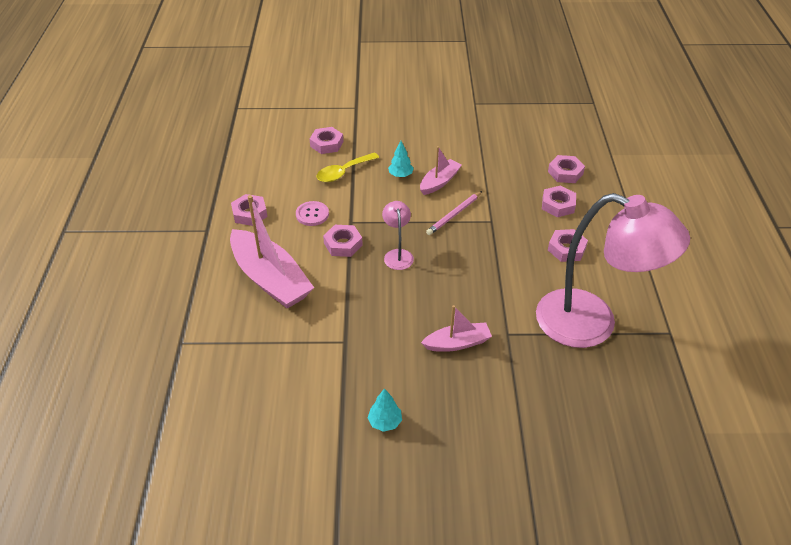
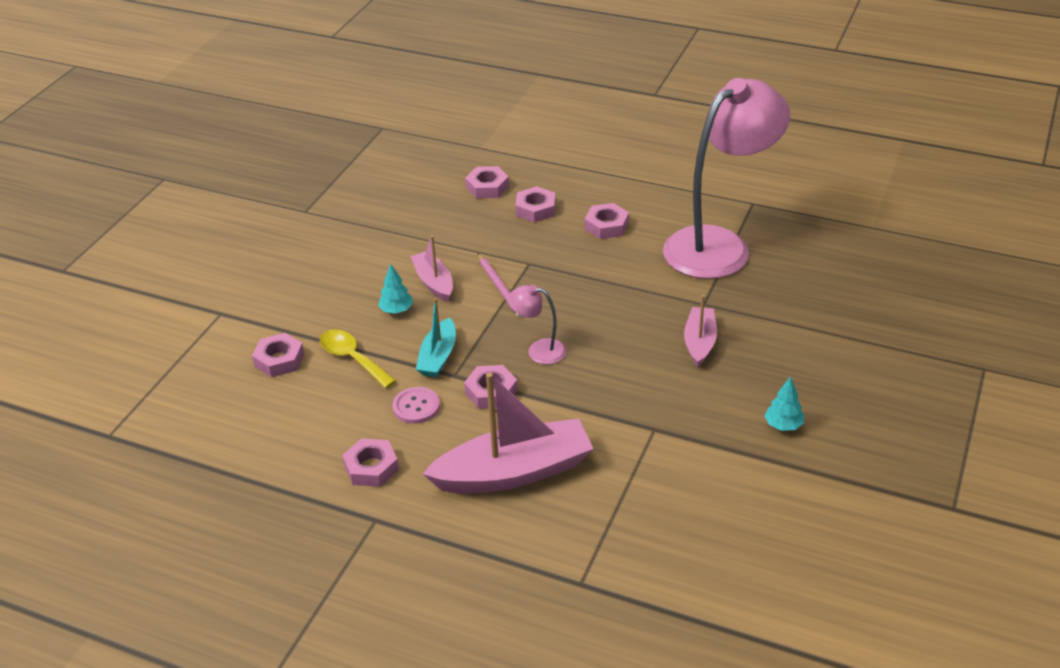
camera: 65 degrees left, 5 degrees down
yellow spoon [317,153,379,182] -> yellow spoon turned 150 degrees clockwise [320,329,396,388]
none -> turquoise boat [416,298,456,377]

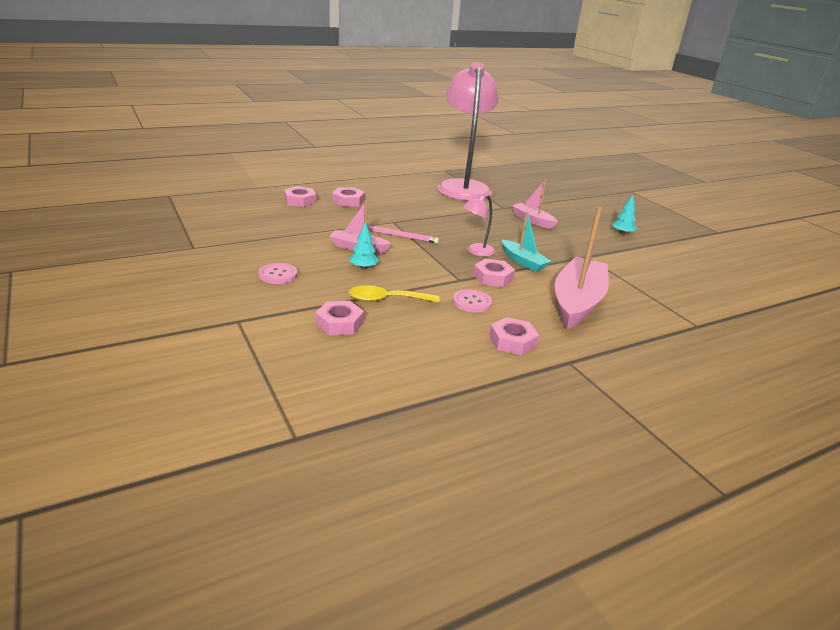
camera: 55 degrees left, 10 degrees down
turquoise boat [416,298,456,377] -> turquoise boat moved to [502,212,551,272]
pink nut [585,203,629,239] -> none
none -> pink button [258,263,297,284]

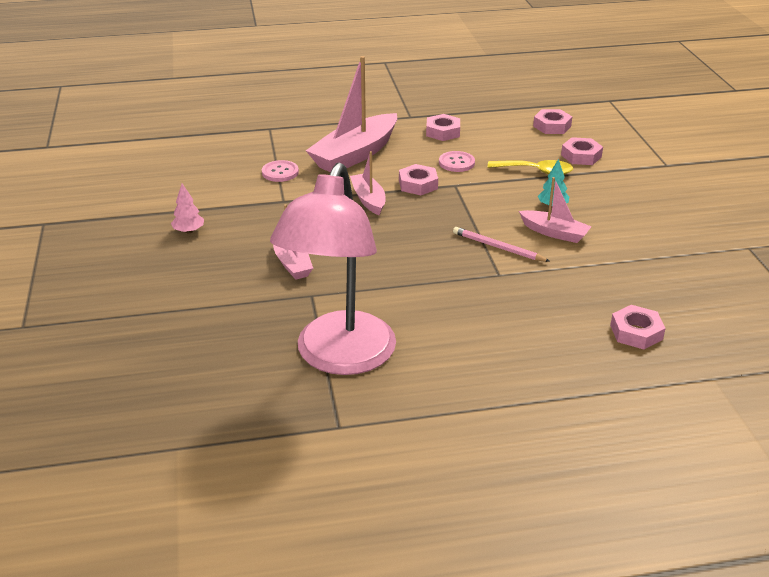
camera: 160 degrees left, 5 degrees up
pink button [258,263,297,284] -> pink button moved to [262,160,299,182]
pink nut [332,187,365,207] -> pink nut moved to [533,109,572,134]
pink lamp [463,195,495,257] -> none
turquoise boat [502,212,551,272] -> pink boat [350,151,386,215]
turquoise tree [612,195,637,235] -> pink tree [171,183,204,234]

